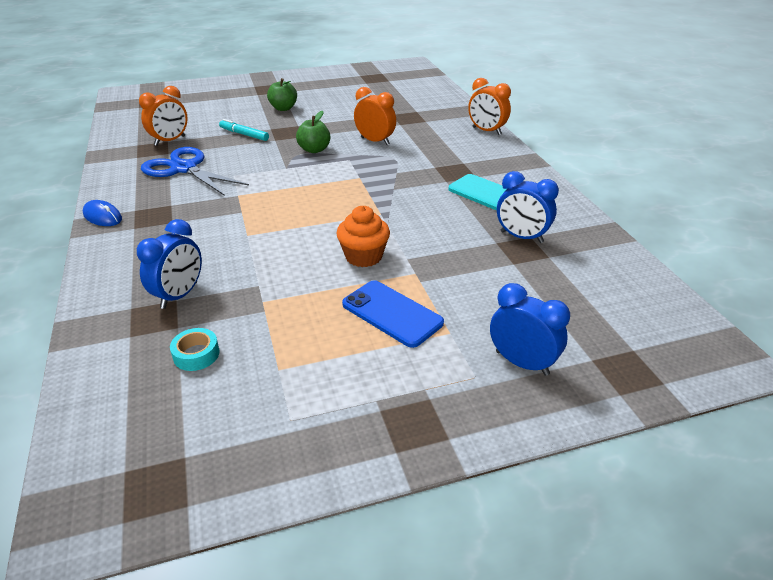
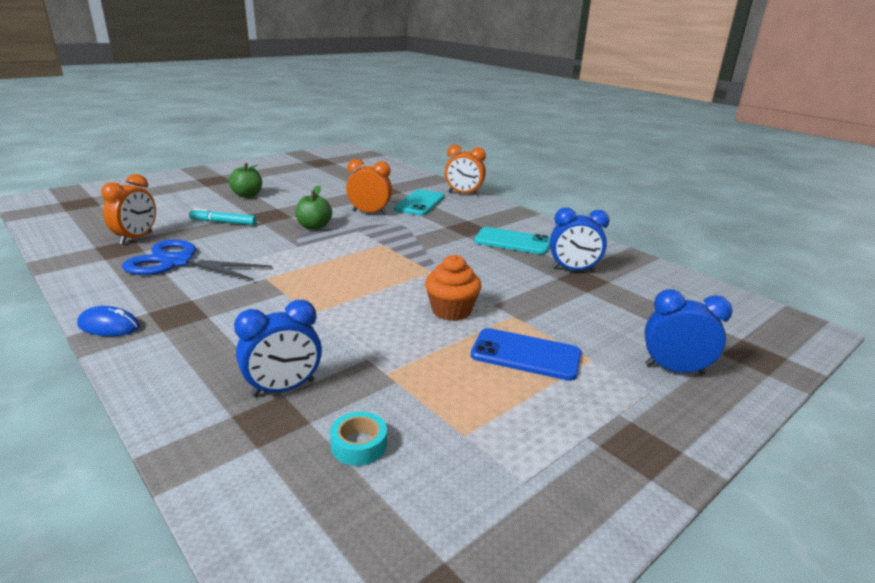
camera: 25 degrees left, 10 degrees down
blue clock [137,219,202,309] -> blue clock turned 60 degrees clockwise [234,300,322,397]
none -> turquoise phone [394,189,445,215]

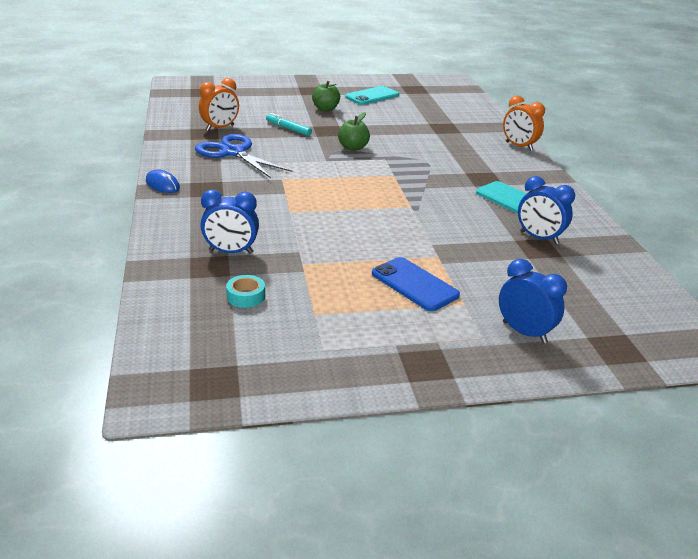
camera: 30 degrees right, 5 degrees up
orange clock [346,159,392,215] -> none
turquoise phone [394,189,445,215] -> turquoise phone moved to [345,86,399,105]
orange cupcake [425,255,481,321] -> none

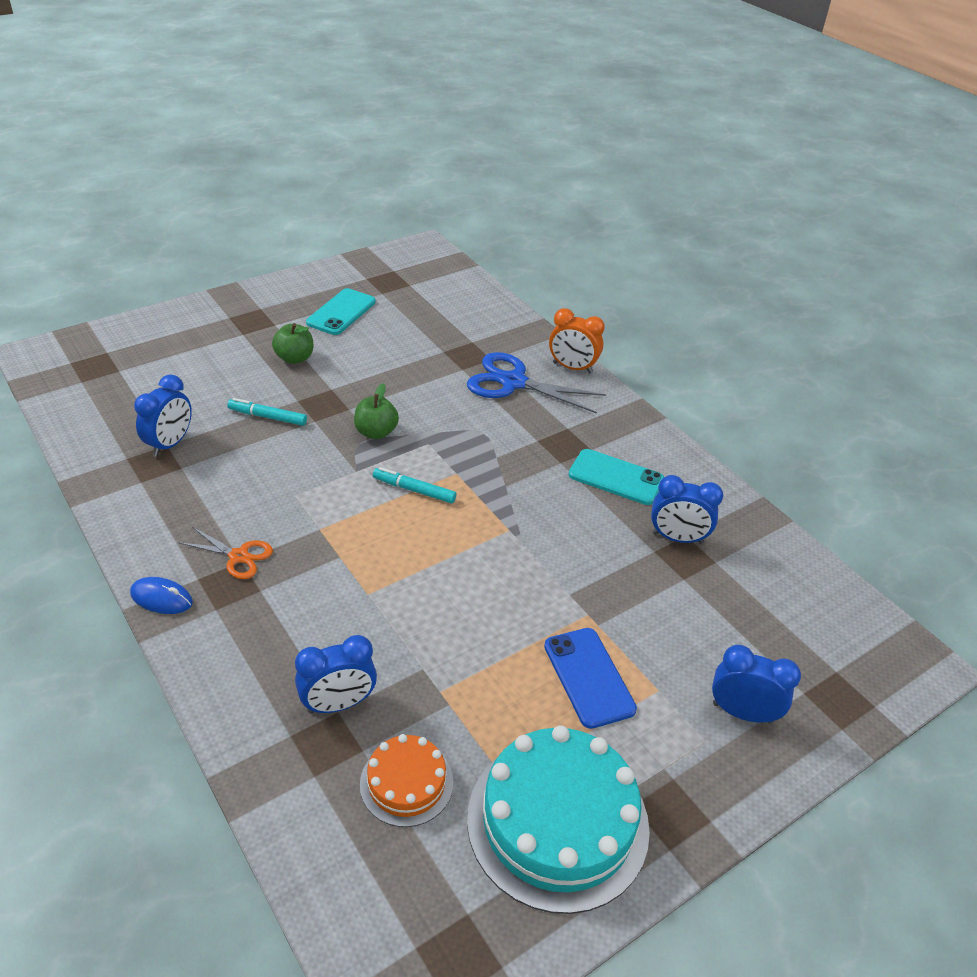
camera: 25 degrees left, 10 degrees up
blue scissors [195,134,292,178] -> blue scissors moved to [467,352,606,414]
orange clock [199,78,239,131] -> blue clock [134,374,192,457]
turquoise tape [226,275,265,308] -> orange cake [360,734,453,827]
blue phone [372,257,460,311] -> blue phone turned 45 degrees clockwise [544,628,637,729]
none -> orange scissors [178,527,273,579]
none -> turquoise marker [373,467,456,503]
none -> turquoise cake [467,725,650,914]

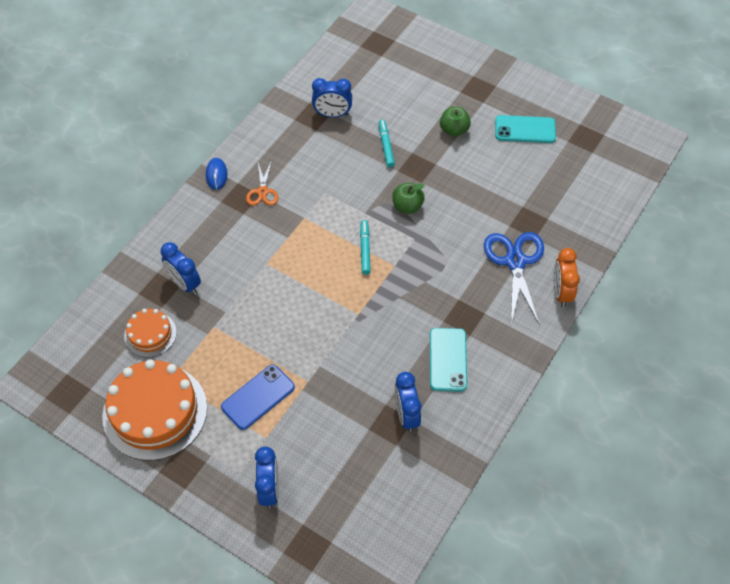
camera: 70 degrees right, 15 degrees up
turquoise cake [467,725,650,914] -> orange cake [102,359,207,461]

